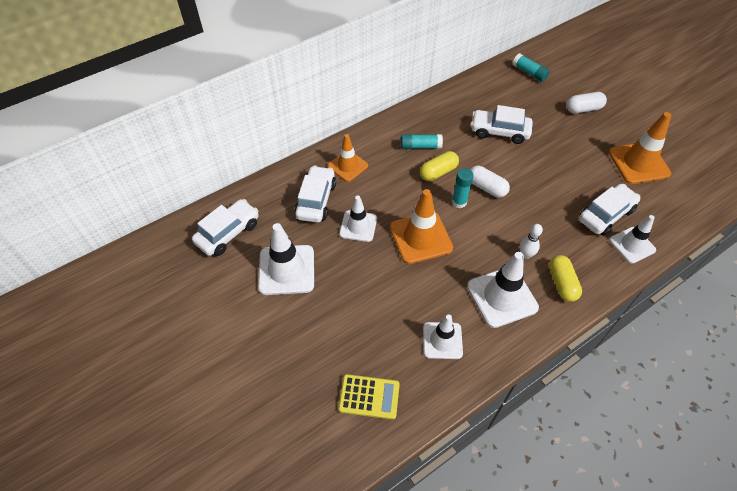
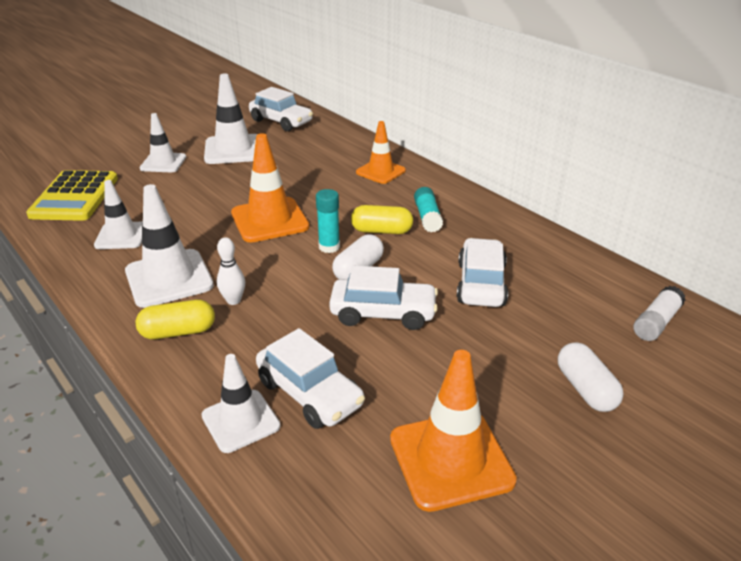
camera: 85 degrees right, 20 degrees down
white car [294,165,336,223] -> white car moved to [329,266,438,330]
white traffic cone [339,196,377,242] -> white traffic cone moved to [139,113,186,172]
yellow calculator [339,374,400,420] -> yellow calculator [26,170,118,221], size x1.52
yellow capsule [420,151,459,181] -> yellow capsule turned 45 degrees counterclockwise [351,205,413,234]
turquoise glue stick [513,54,550,82] -> white glue stick [633,286,686,341]

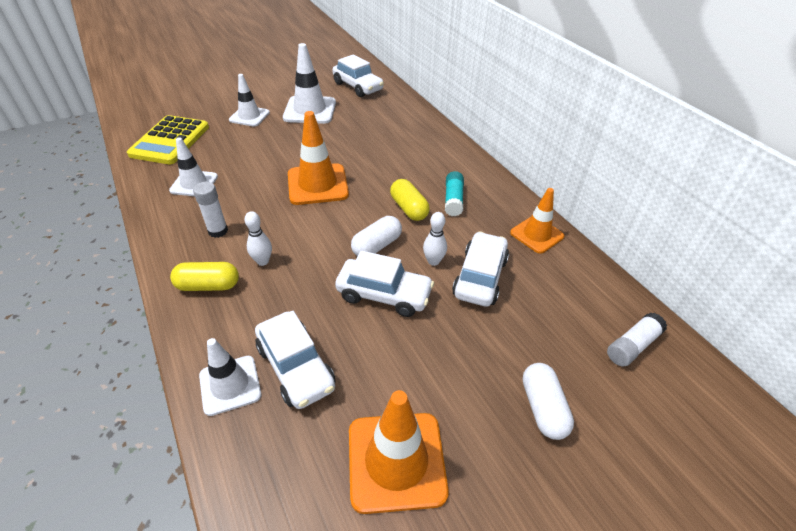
camera: 10 degrees right, 10 degrees up
white traffic cone [125,184,214,308] -> white glue stick [193,182,228,238]
turquoise glue stick [316,189,340,253] -> none
yellow capsule [351,205,413,234] -> yellow capsule turned 45 degrees clockwise [390,179,430,221]
orange traffic cone [356,121,406,184] -> orange traffic cone moved to [510,188,565,254]
none -> white bowling pin [423,212,447,266]

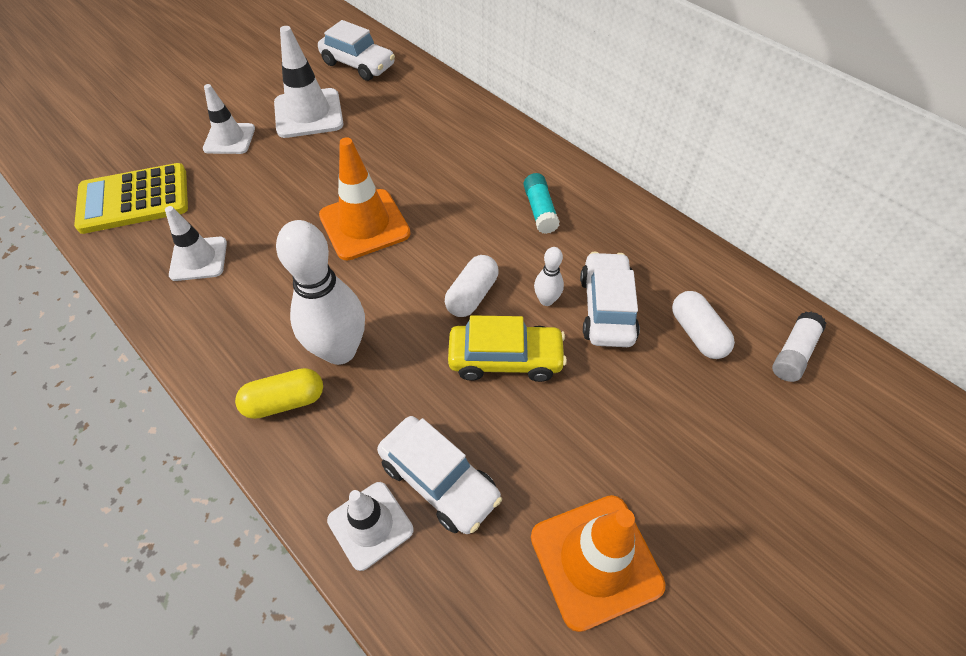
camera: 15 degrees left, 10 degrees up
yellow calculator [127,115,209,164] -> yellow calculator turned 75 degrees clockwise [74,163,188,234]
white glue stick [193,182,228,238] -> none
white bowling pin [245,211,272,266] -> white bowling pin [276,220,365,365], size x2.19
white car [335,251,434,317] -> yellow car [448,315,567,382]
yellow capsule [390,179,430,221] -> none
orange traffic cone [510,188,565,254] -> none
white capsule [523,363,574,440] -> white capsule moved to [672,291,735,359]

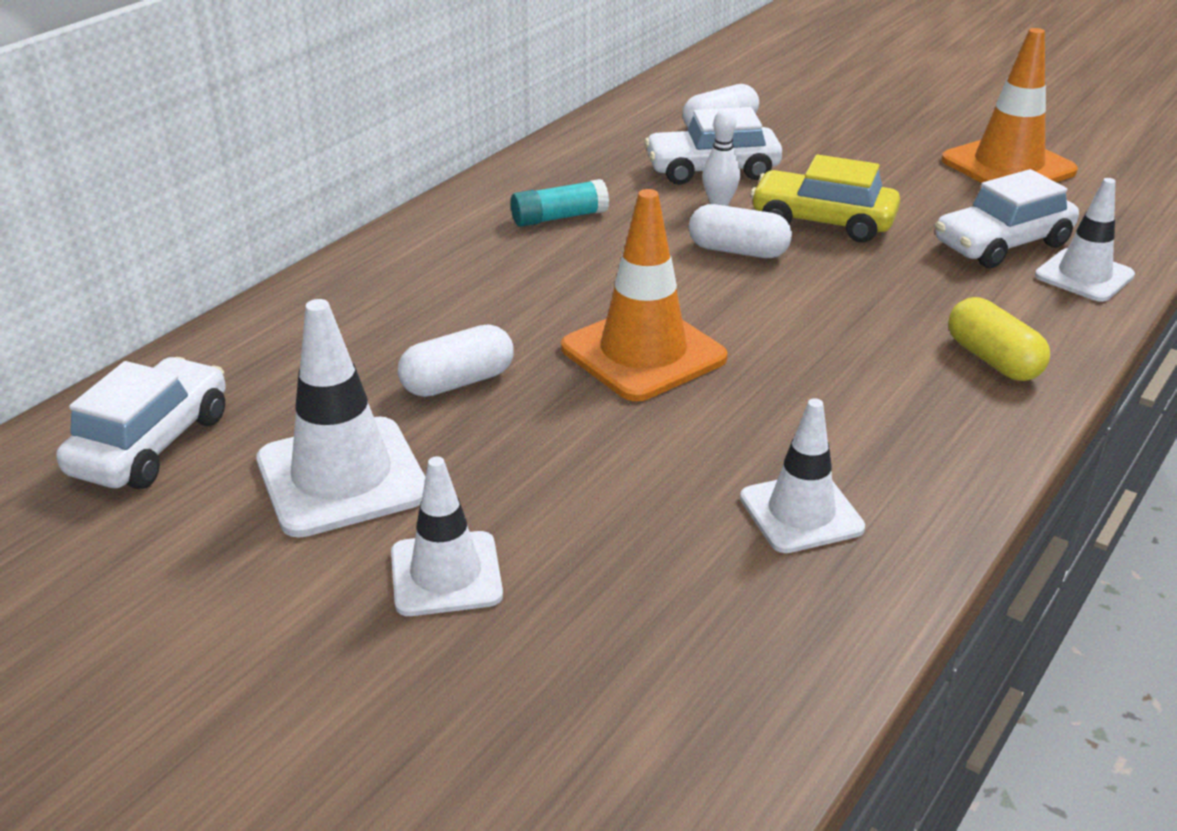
camera: 100 degrees left, 20 degrees down
yellow calculator [74,163,188,234] -> none
white bowling pin [276,220,365,365] -> none
white car [377,416,502,534] -> white car turned 150 degrees counterclockwise [935,169,1079,268]
yellow car [448,315,567,382] -> yellow car turned 60 degrees counterclockwise [750,154,900,242]
white glue stick [772,312,826,382] -> none
none -> white capsule [398,325,514,397]

